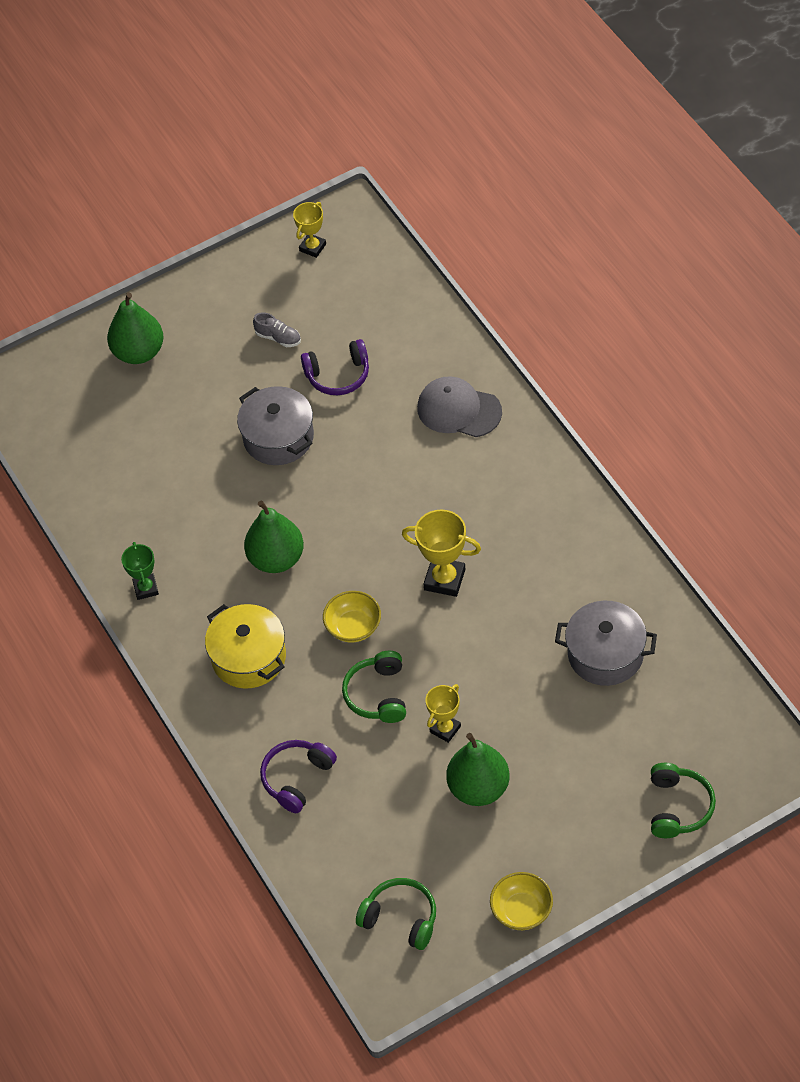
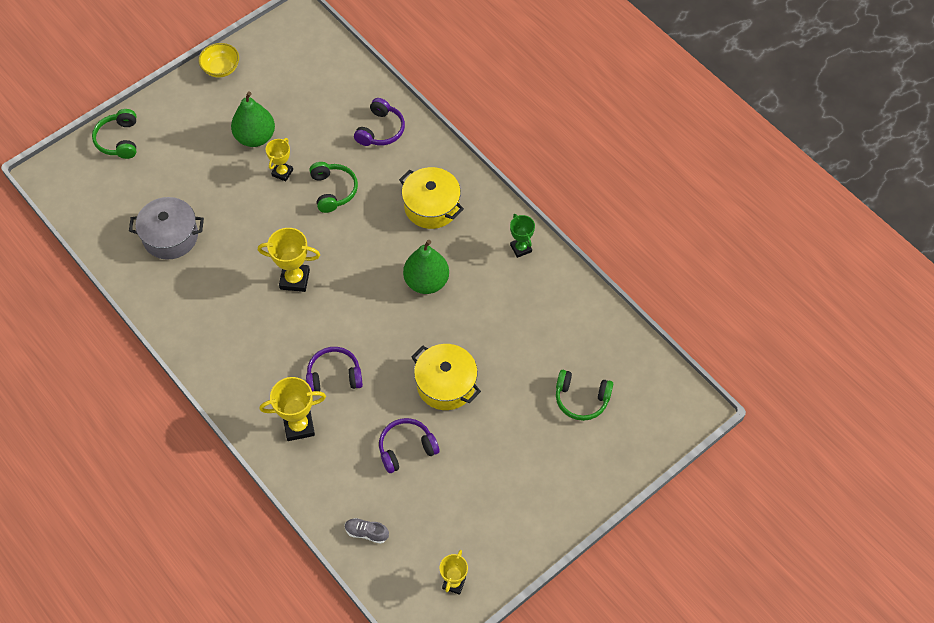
camera: 165 degrees right, 5 degrees up
green pear [107,293,164,364] -> none
grey pot [237,386,314,465] -> yellow pot [412,344,481,410]
grey shoe [253,312,301,347] -> grey shoe moved to [345,518,389,544]
yellow bowl [323,591,381,643] -> none
green headphones [356,878,436,950] -> green headphones moved to [556,370,613,421]
grey cap [417,376,502,437] -> yellow trophy [260,377,326,441]
none -> purple headphones [306,347,363,391]

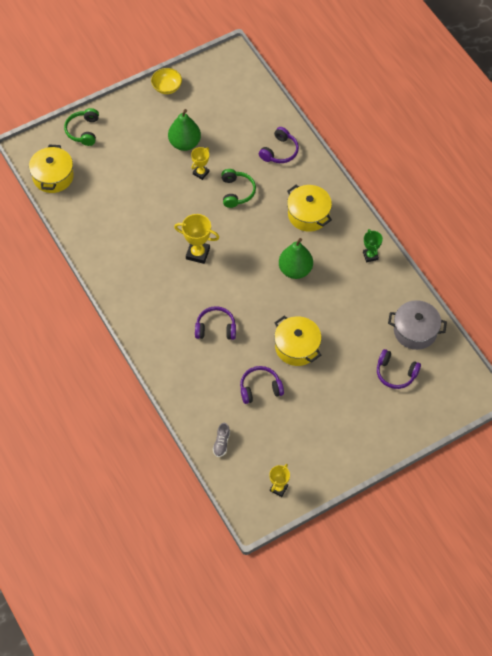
camera: 10 degrees right, 0 degrees up
grey pot [129,197,204,260] -> grey pot moved to [388,300,447,350]
yellow trophy [260,377,326,441] -> none
grey shoe [345,518,389,544] -> grey shoe turned 105 degrees counterclockwise [213,423,230,457]
green headphones [556,370,613,421] -> purple headphones [377,349,421,389]
none -> yellow pot [29,145,74,193]

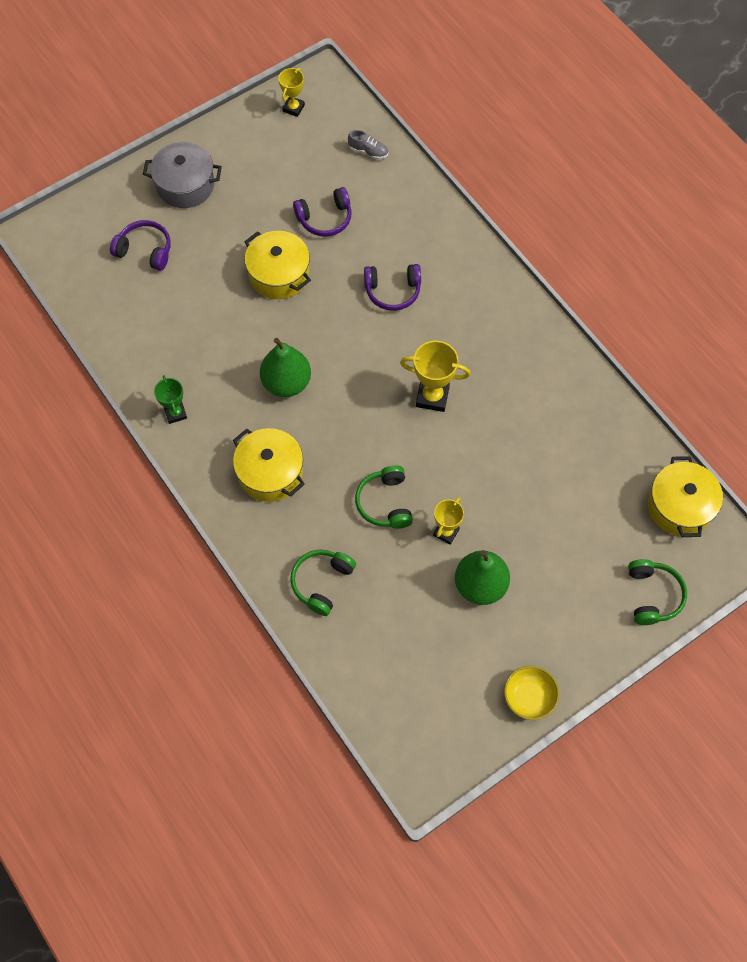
camera: 175 degrees right, 5 degrees up
grey shoe [213,423,230,457] -> grey shoe turned 105 degrees clockwise [348,130,388,159]
purple headphones [259,127,299,163] -> green headphones [290,550,356,616]
grey pot [388,300,447,350] -> grey pot moved to [143,142,222,208]

